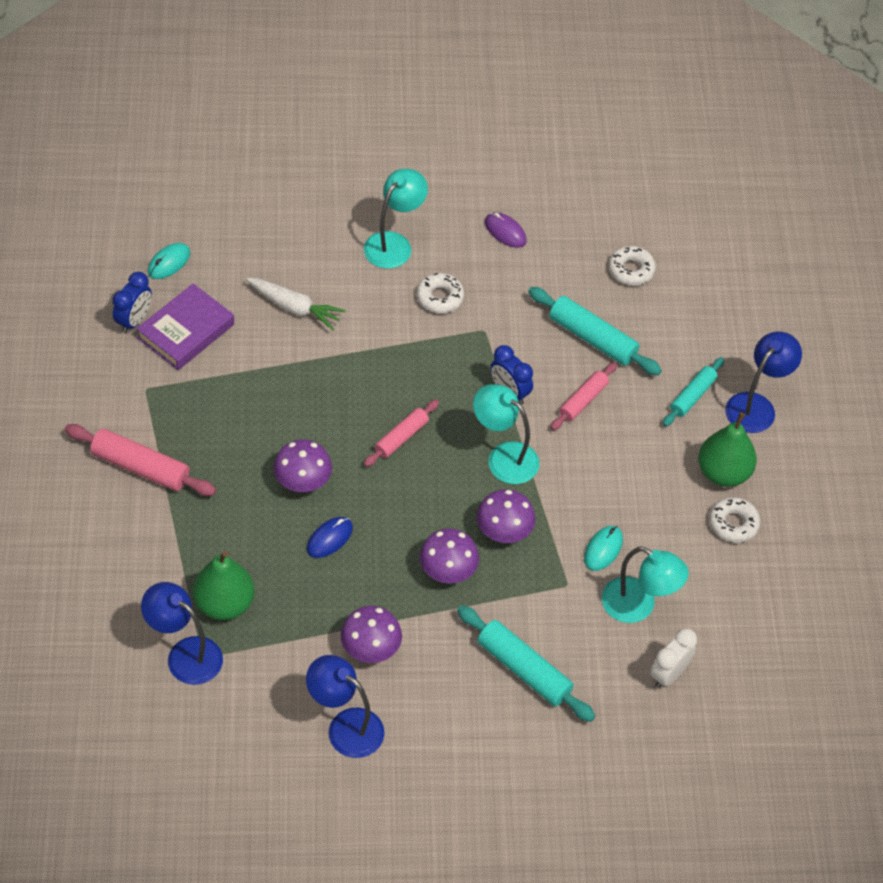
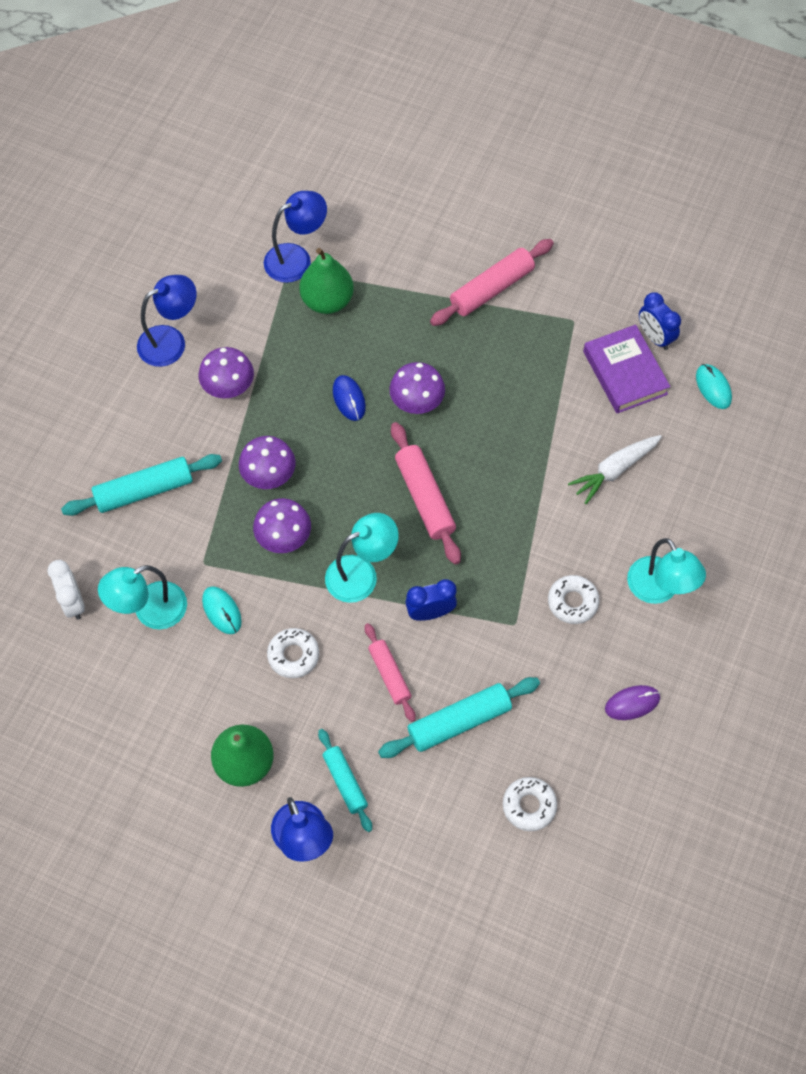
camera: 120 degrees right, 10 degrees up
pink rolling pin [364,400,439,467] -> pink rolling pin [391,422,461,565], size x1.56
white donut [709,497,760,543] -> white donut moved to [267,628,319,678]

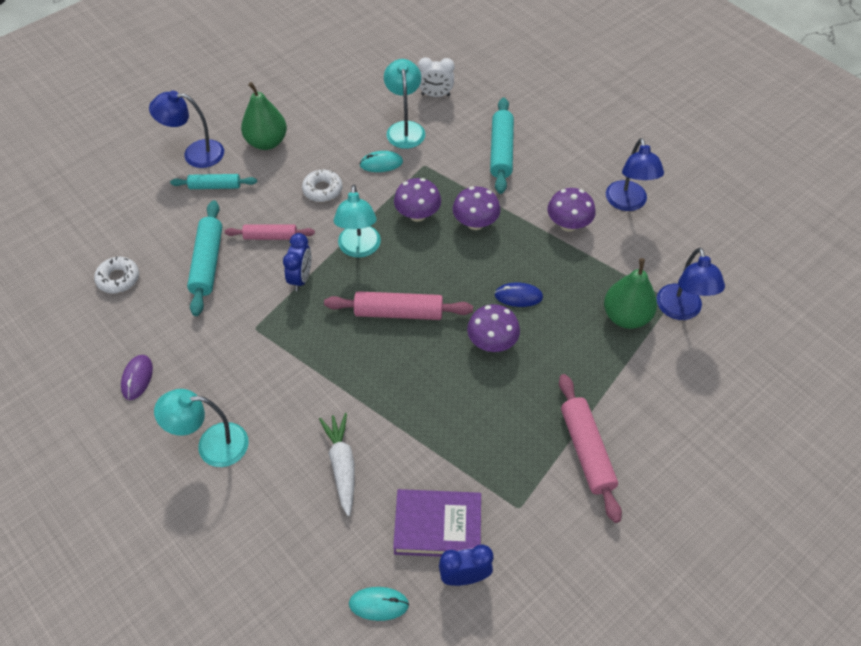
camera: 115 degrees right, 10 degrees down
white donut [548,575,599,624] -> none

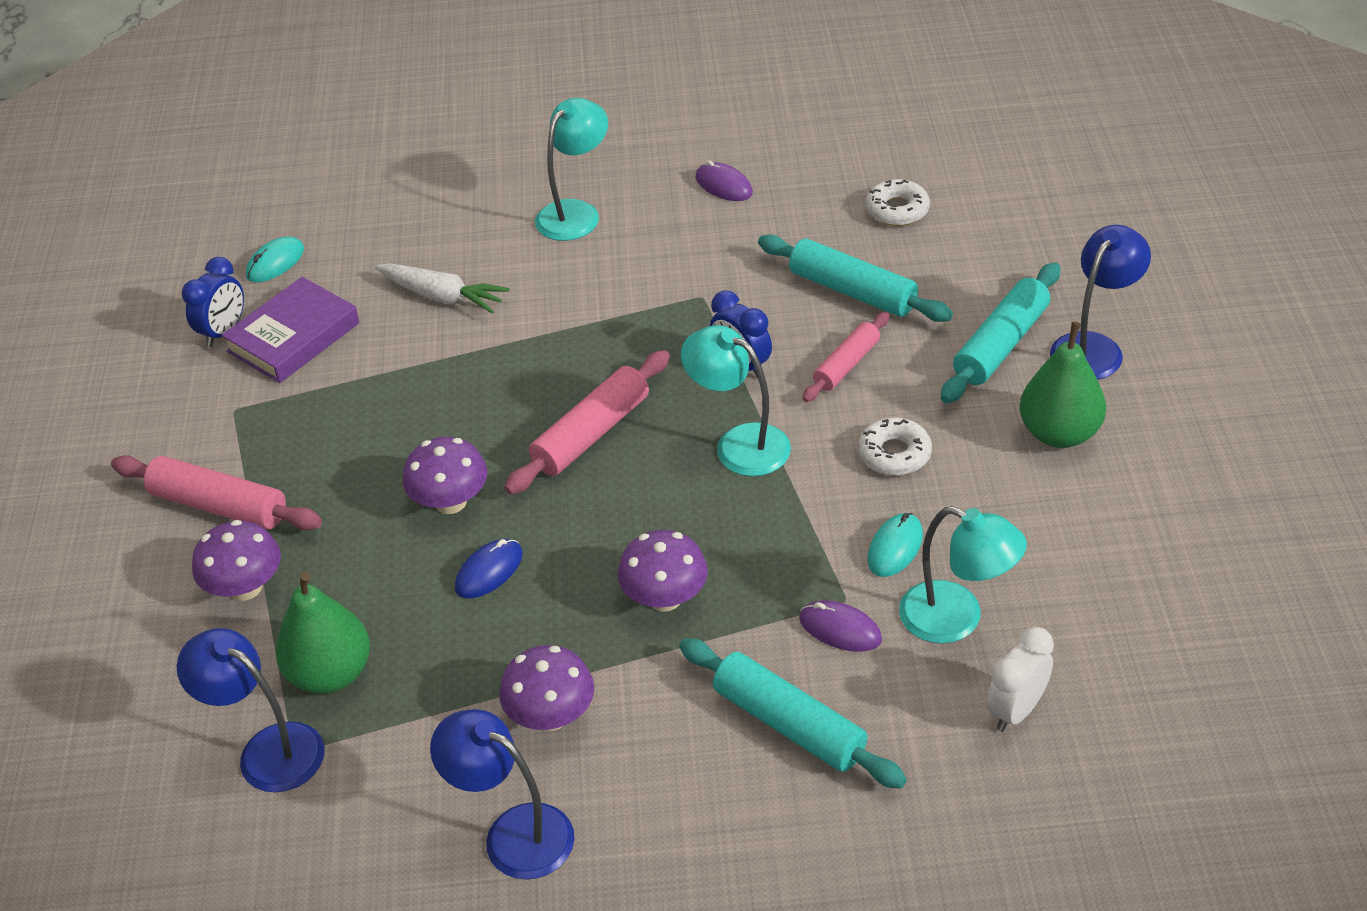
camera: 130 degrees right, 10 degrees down
turquoise rolling pin [170,174,257,189] -> turquoise rolling pin [941,262,1060,403], size x1.56
purple mushroom [394,178,441,222] -> purple mushroom moved to [192,520,281,601]
none -> purple mouse [799,600,882,652]

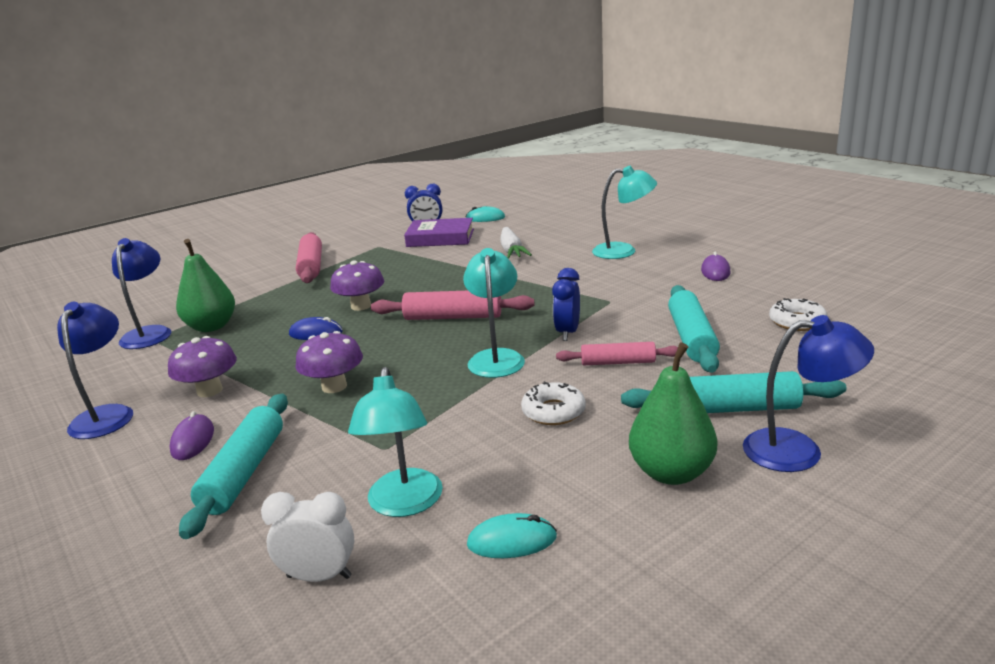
camera: 55 degrees right, 20 degrees down
purple mushroom [192,520,281,601] -> none
purple mouse [799,600,882,652] -> purple mouse moved to [170,411,214,460]
turquoise mouse [868,513,923,577] -> turquoise mouse moved to [467,513,557,558]

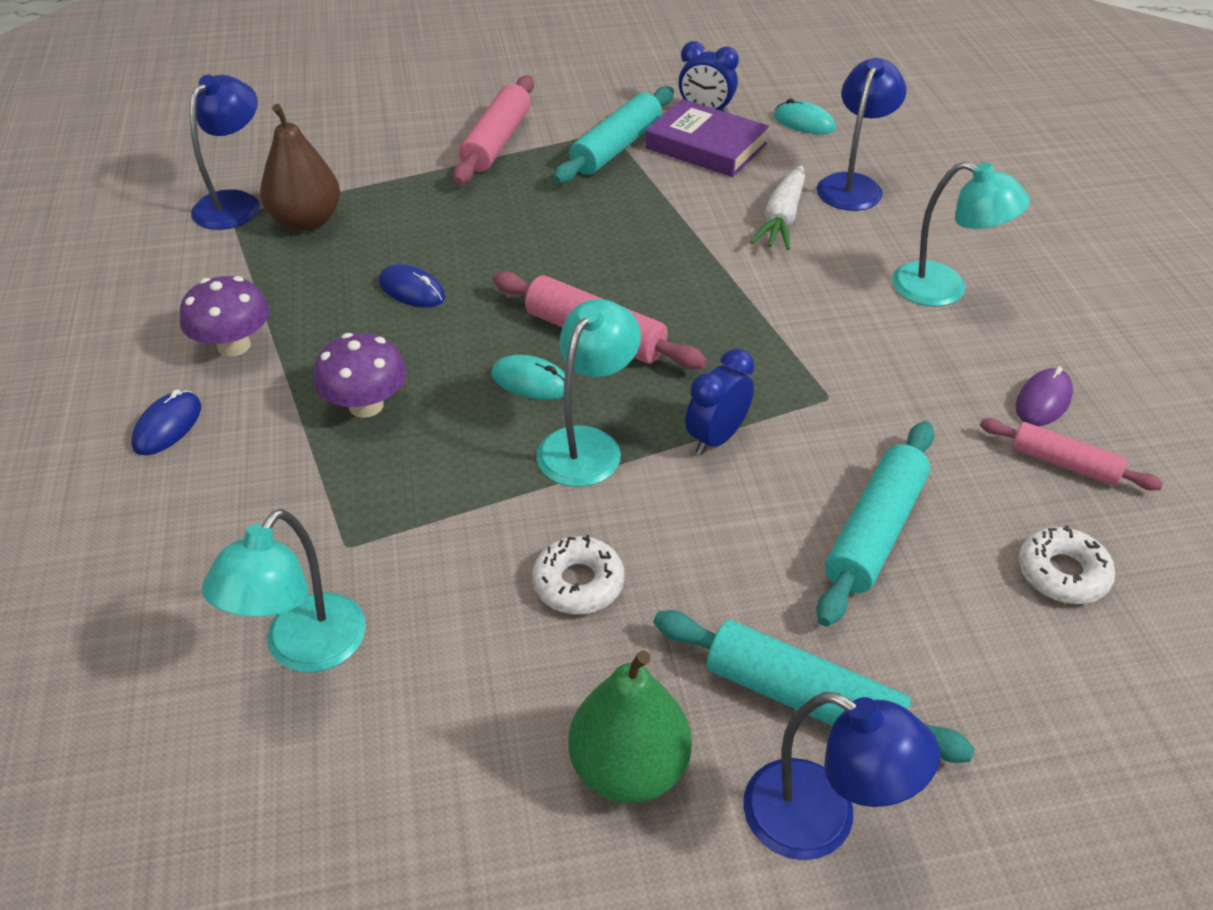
camera: 25 degrees right, 20 degrees up
blue lamp [57,302,133,439] -> blue lamp moved to [816,58,907,211]
purple mouse [170,411,214,460] -> blue mouse [131,390,201,455]
green pear [176,239,235,332] -> brown pear [260,104,340,231]
turquoise rolling pin [179,394,288,539] -> turquoise rolling pin moved to [553,86,674,184]
white clock [261,492,354,582] -> none
purple mushroom [330,260,384,311] -> none
turquoise mouse [467,513,557,558] -> turquoise mouse moved to [491,355,565,400]
pink rolling pin [556,342,678,365] -> pink rolling pin moved to [980,418,1163,491]

